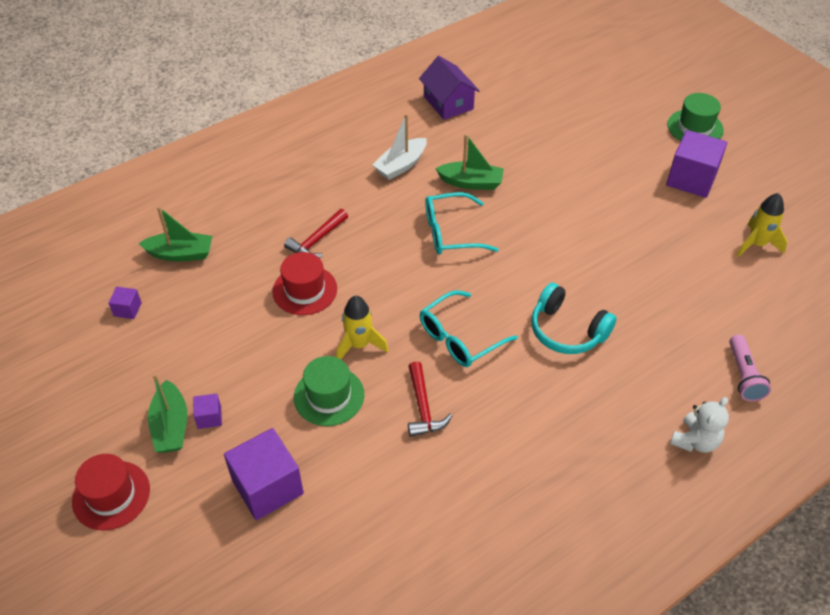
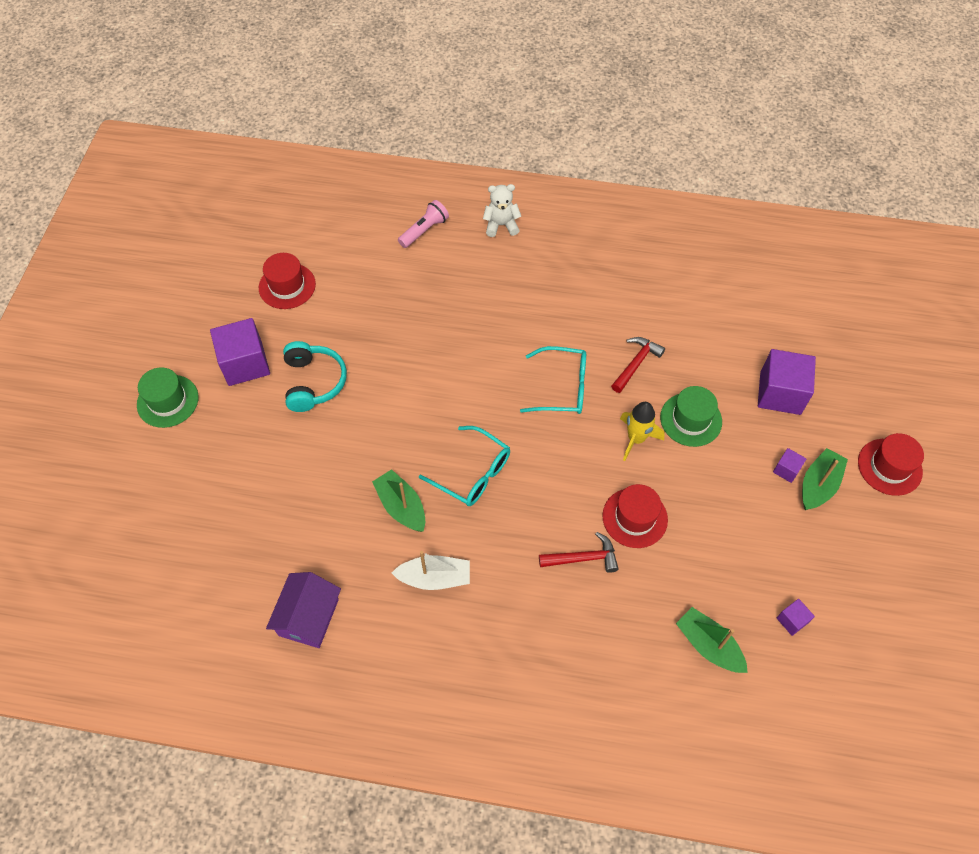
camera: 135 degrees left, 10 degrees up
turquoise headphones [531,283,617,354] -> turquoise headphones moved to [283,341,347,412]
yellow rocket [737,193,788,257] -> red hat [259,253,316,309]

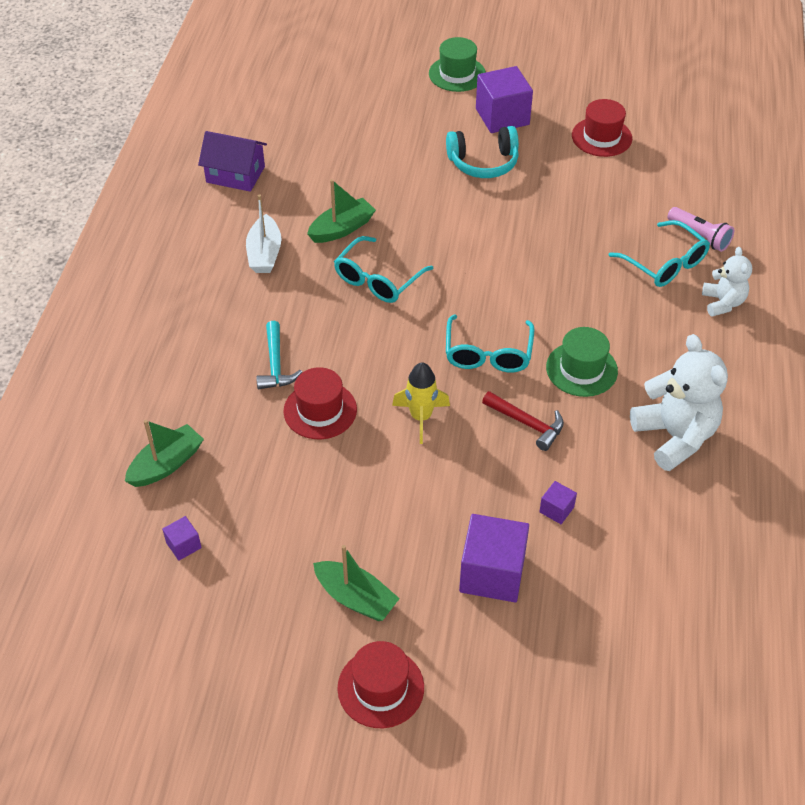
camera: 90 degrees right, 10 degrees down
red hammer [539,532,619,573] -> turquoise hammer [256,321,302,389]
green hat [660,386,722,447] -> green hat moved to [546,327,618,397]
purple cube [773,448,806,483] -> purple cube moved to [539,481,577,524]
none -> turquoise glasses [608,220,710,287]
none -> white teddy bear [630,334,728,471]

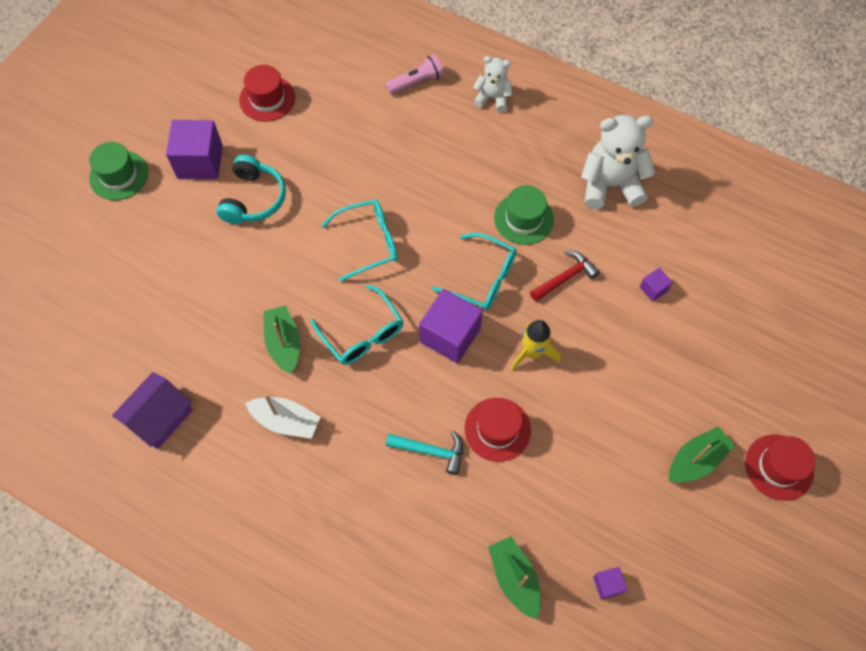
camera: 70 degrees left, 15 degrees up
purple cube [459,514,529,602] -> purple cube moved to [419,289,483,364]
turquoise glasses [608,220,710,287] -> turquoise glasses moved to [321,199,398,282]

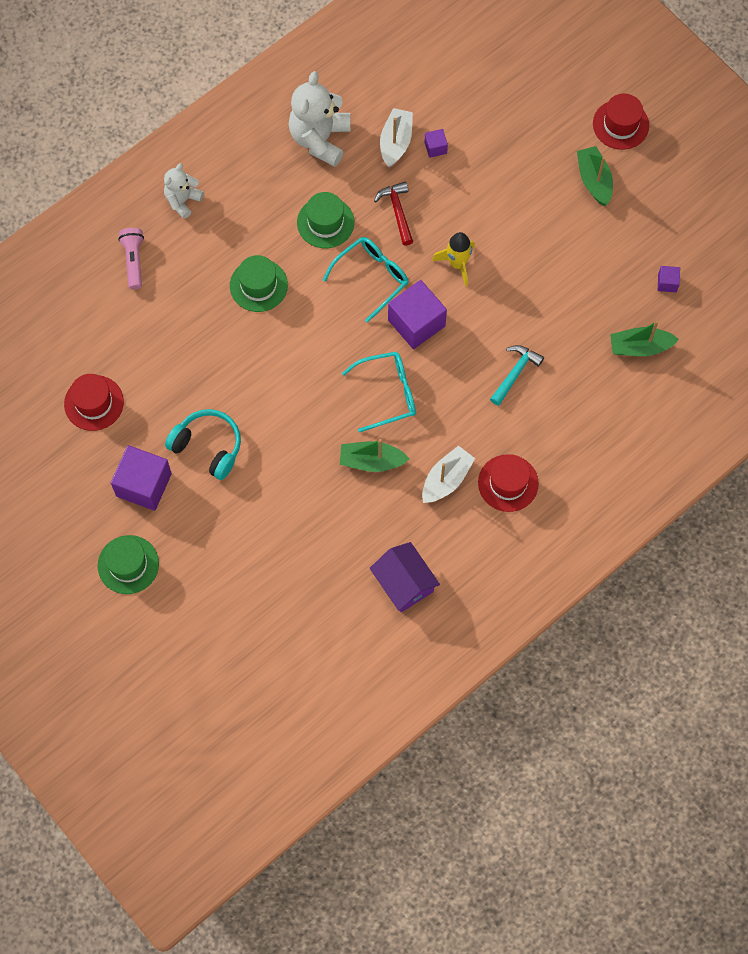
camera: 70 degrees left, 5 degrees up
turquoise glasses [321,199,398,282] -> none
red hat [464,398,531,462] -> red hat moved to [478,454,539,512]
none -> green hat [230,255,288,312]
none -> white boat [380,108,413,168]

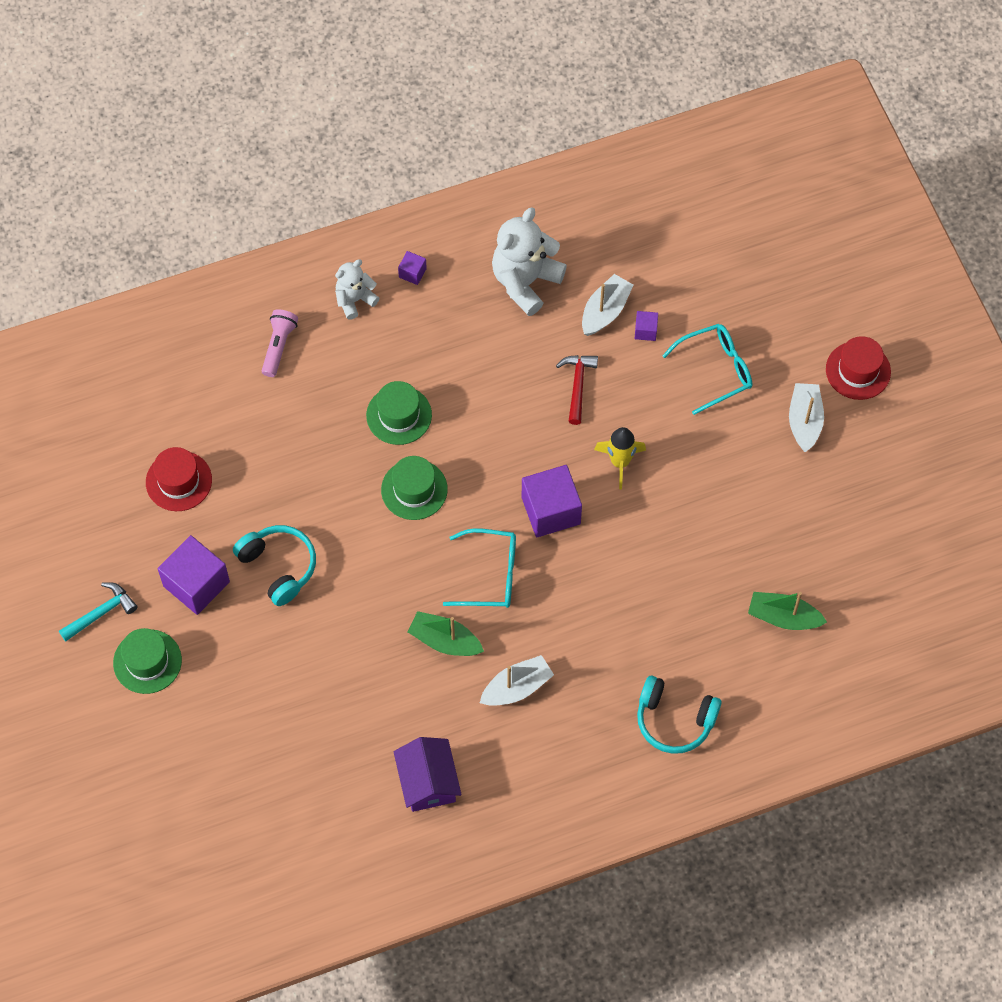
camera: 20 degrees right, 5 degrees down
green hat [297,192,354,248] -> green hat moved to [381,456,448,520]
turquoise glasses [323,237,409,323] -> turquoise glasses moved to [662,324,752,415]
red hat [478,454,539,512] -> none
turquoise hammer [490,345,544,406] -> turquoise hammer moved to [59,582,137,641]
green boat [577,146,613,206] -> white boat [789,383,824,452]
purple cube [658,266,680,292] -> purple cube moved to [398,251,427,285]
none -> turquoise headphones [637,676,722,754]

